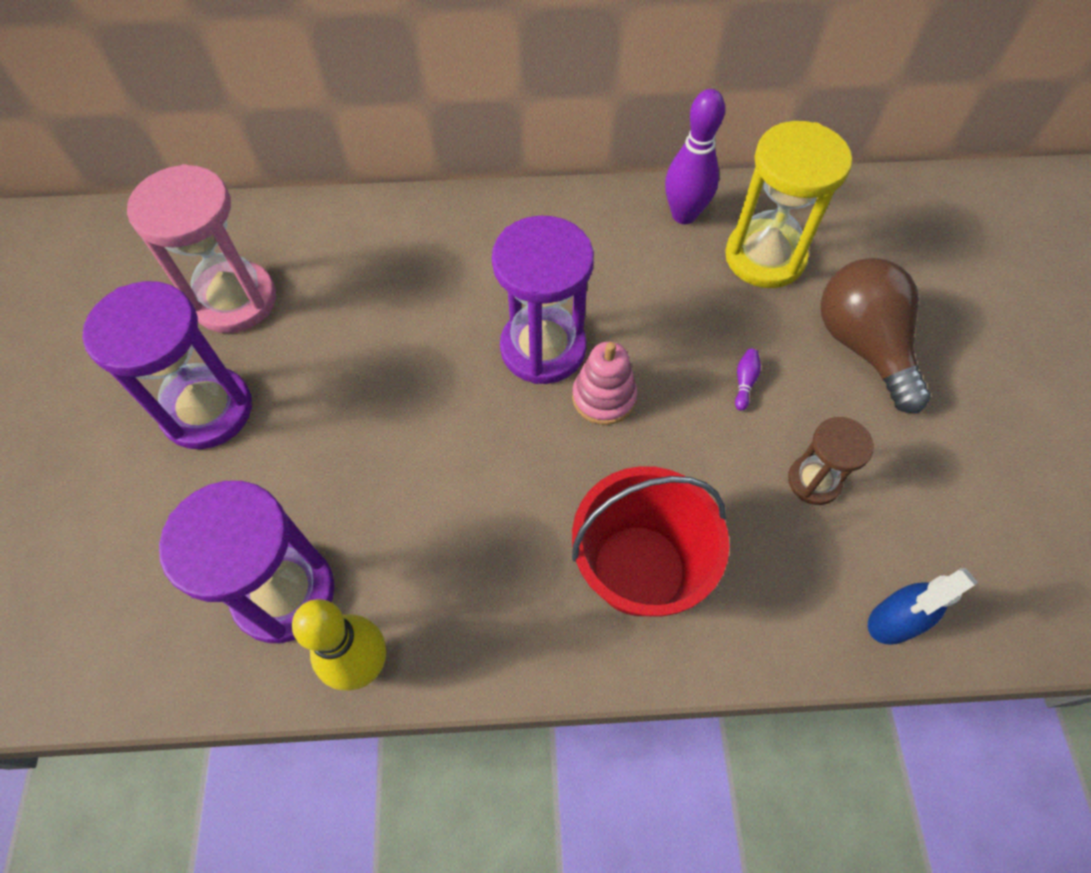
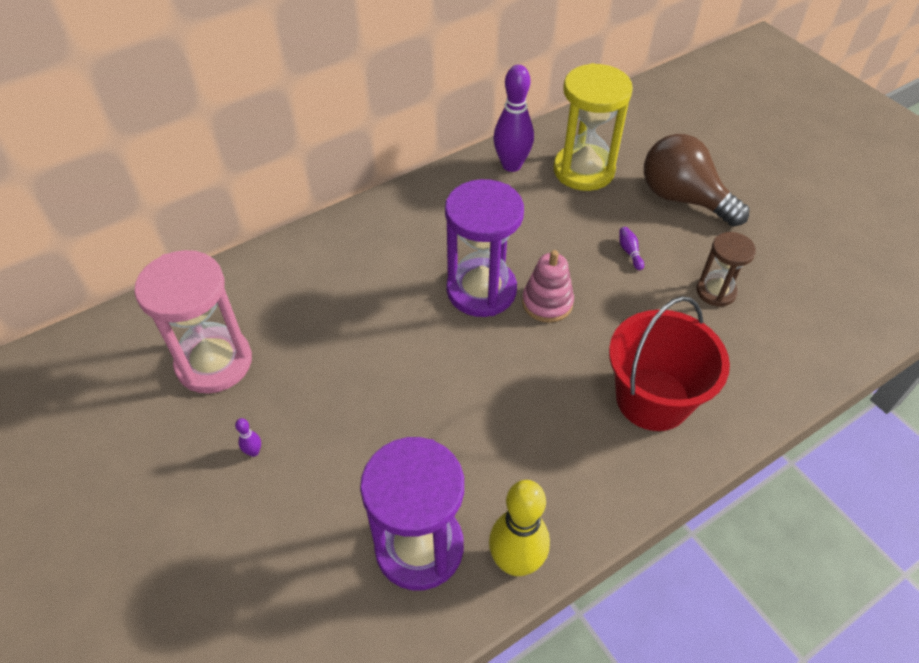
camera: 30 degrees left, 10 degrees down
purple hourglass [82,281,252,449] -> purple bowling pin [235,418,261,457]
blue spray bottle [868,568,978,645] -> none

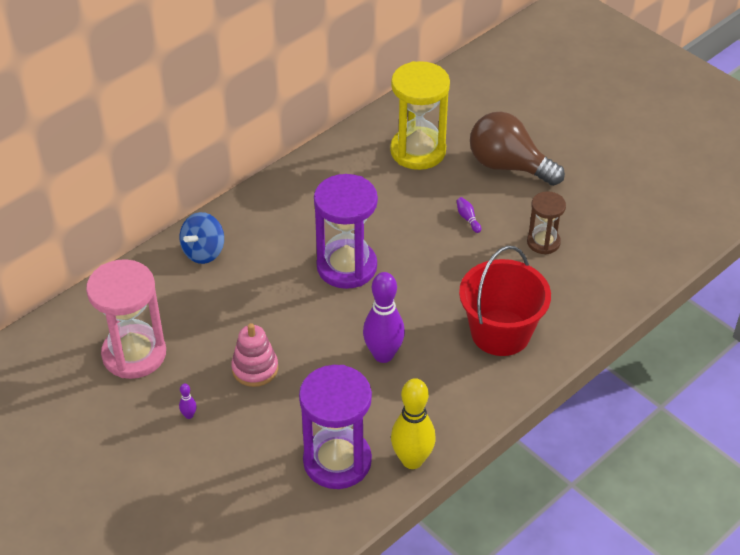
camera: 10 degrees left, 5 degrees down
purple bowling pin [494,65,534,172] -> purple bowling pin moved to [363,272,405,363]
pink stacking toy [522,250,574,323] -> pink stacking toy moved to [231,323,278,387]
none -> blue spinning top [179,212,224,264]

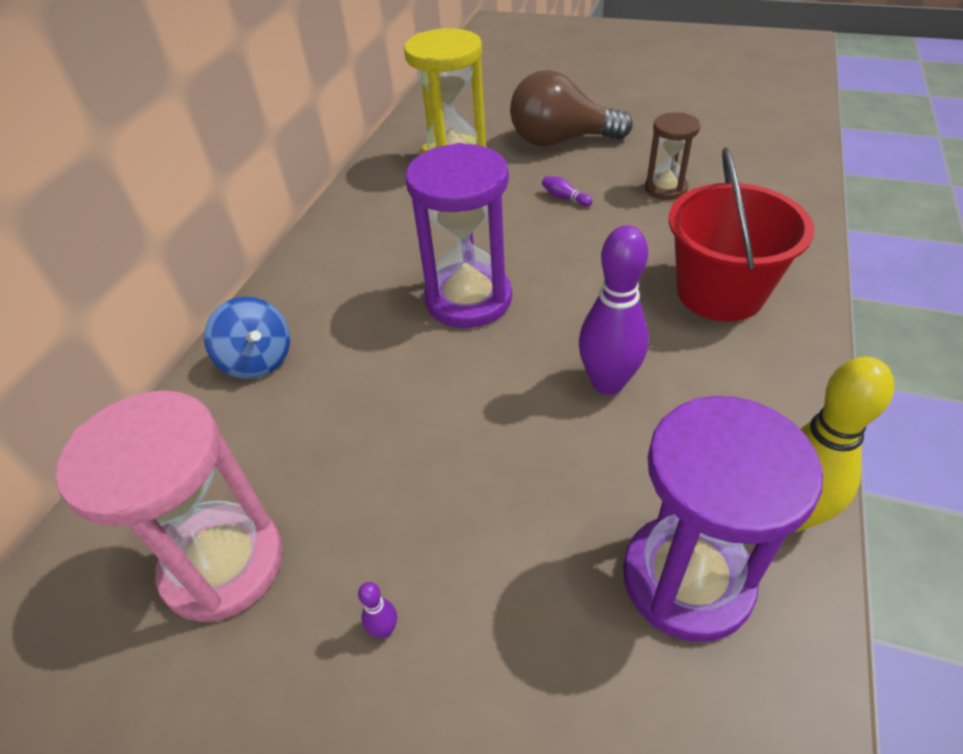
camera: 25 degrees left, 0 degrees up
blue spinning top [179,212,224,264] -> blue spinning top turned 45 degrees counterclockwise [204,297,290,379]
pink stacking toy [231,323,278,387] -> none

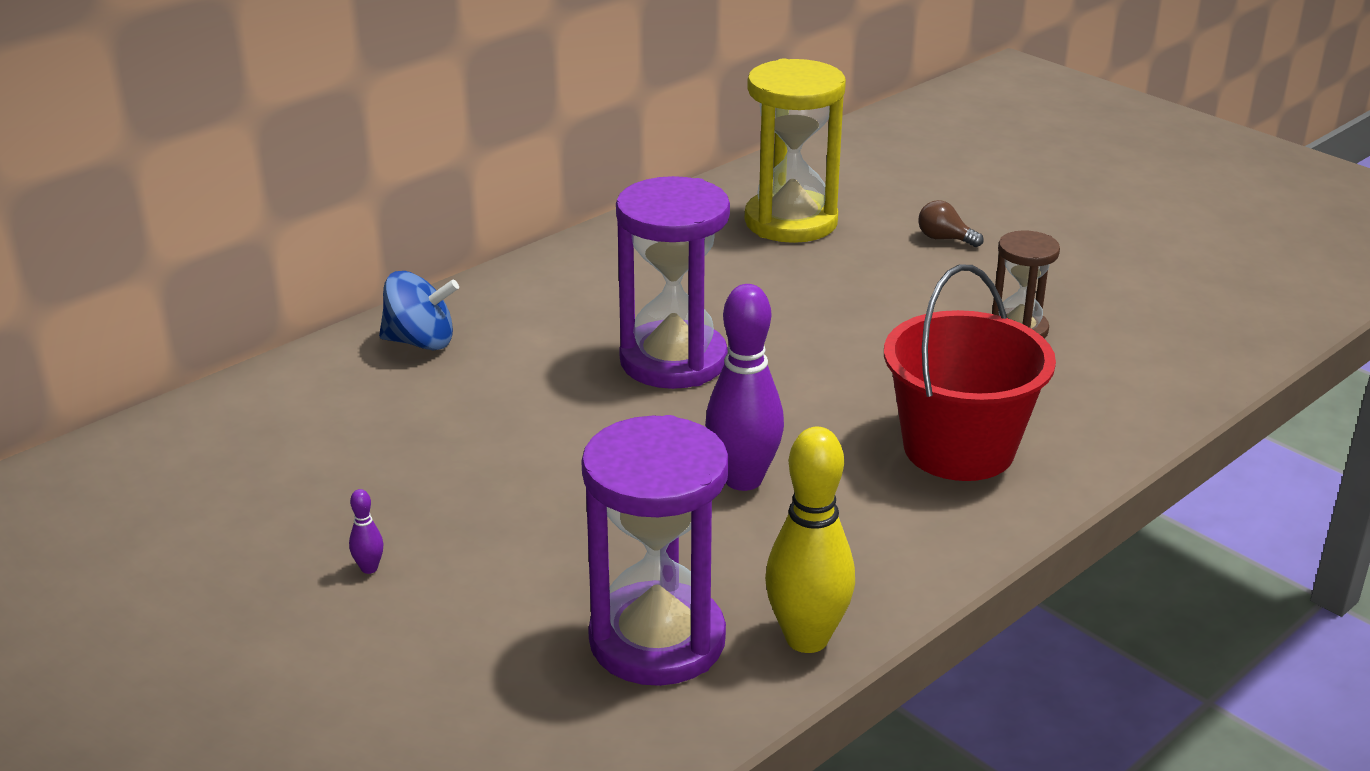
camera: 25 degrees right, 15 degrees down
pink hourglass [55,390,283,622] -> none
blue spinning top [204,297,290,379] -> blue spinning top turned 75 degrees counterclockwise [379,271,459,350]
brown light bulb [510,70,633,146] -> brown light bulb [918,200,984,247], size x0.40
purple bowling pin [542,176,593,206] -> none

